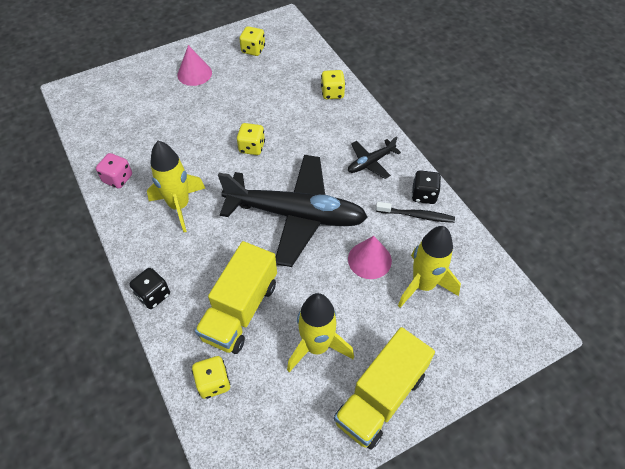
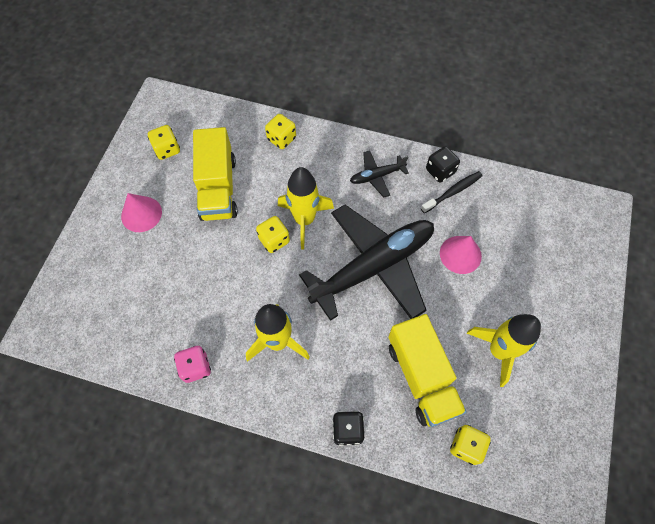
camera: 45 degrees left, 10 degrees up
yellow truck [334,327,435,450] -> yellow truck moved to [193,127,238,221]
black plane [348,136,401,179] -> black plane turned 60 degrees clockwise [350,150,409,197]
yellow rocket [398,226,461,308] -> yellow rocket moved to [278,167,334,250]

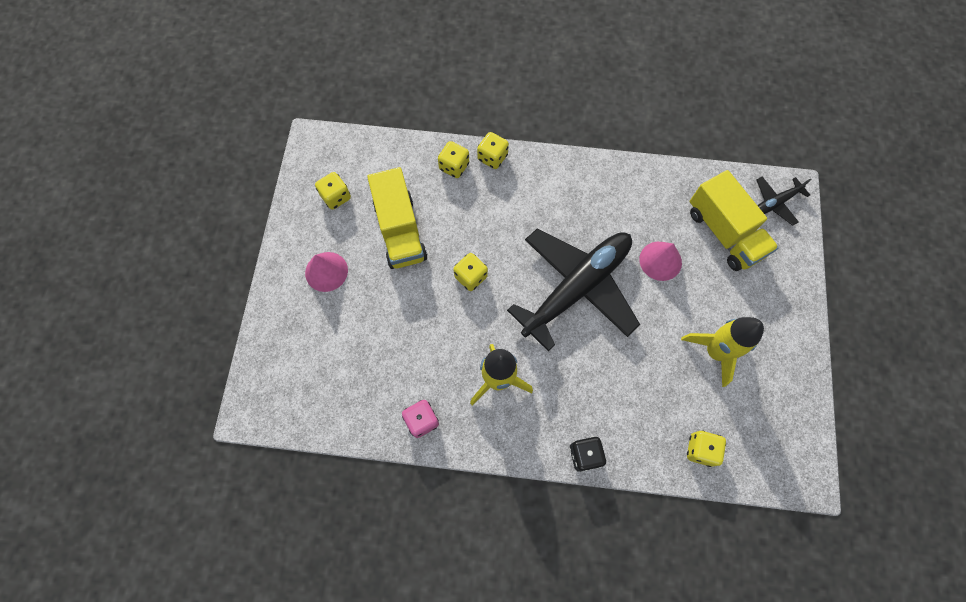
camera: 10 degrees left, 5 degrees up
yellow rocket [278,167,334,250] -> none
black plane [350,150,409,197] -> black plane moved to [756,176,812,226]
yellow truck [388,314,467,427] -> yellow truck moved to [690,170,779,271]
black toothbrush [421,171,482,213] -> none
black dice [426,146,460,183] -> none
none -> yellow dice [477,132,509,169]

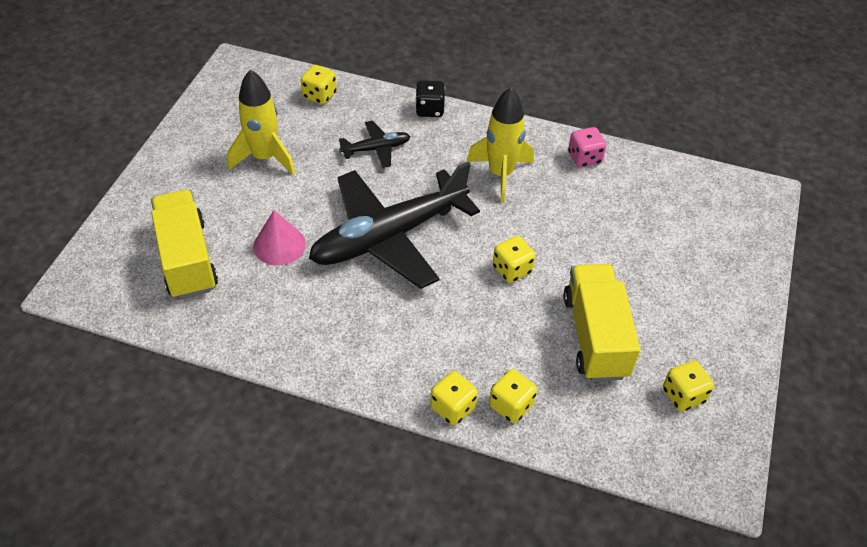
camera: 170 degrees left, 20 degrees down
pink cone [305,252,348,292] -> none
black plane [756,176,812,226] -> black plane moved to [339,121,411,168]

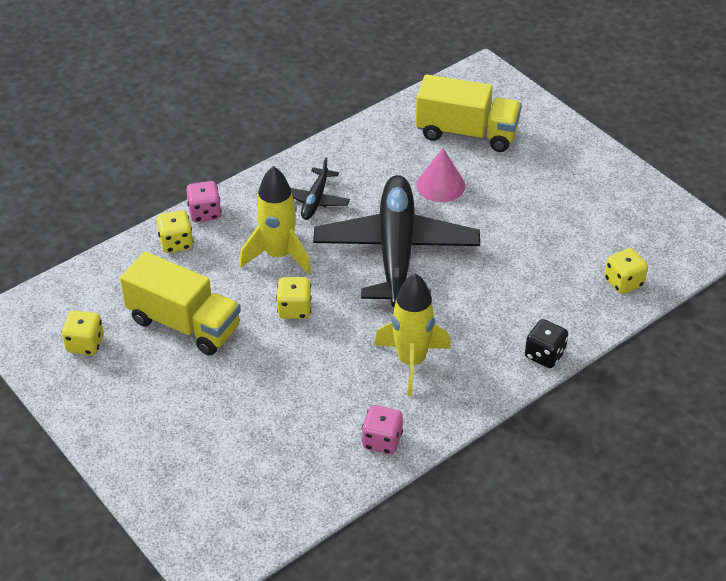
camera: 125 degrees right, 5 degrees down
yellow rocket [227,70,295,175] -> yellow rocket moved to [240,166,311,274]
black plane [339,121,411,168] -> black plane moved to [291,157,350,220]
yellow dice [430,371,478,425] -> pink dice [186,181,222,222]

